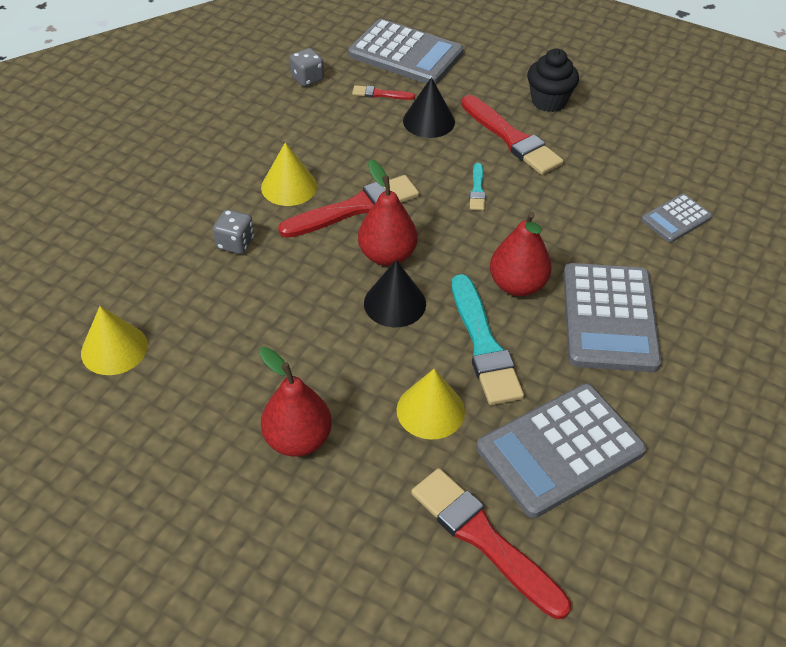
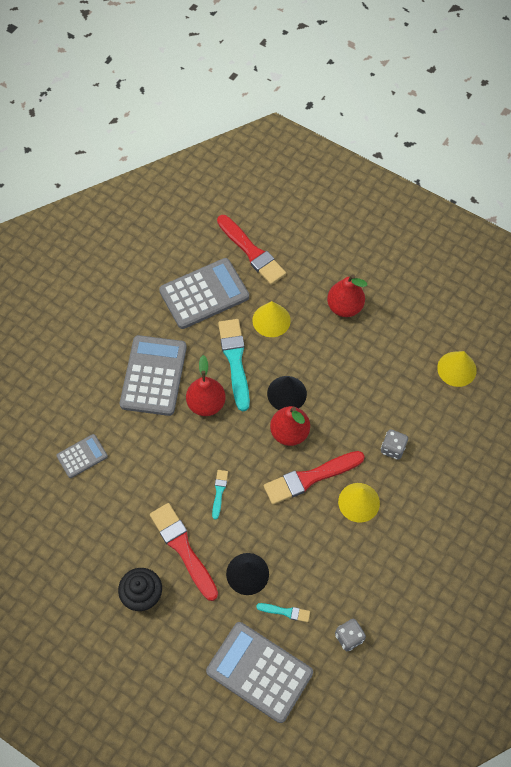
camera: 175 degrees left, 15 degrees up
red brush [352,85,415,100] -> turquoise brush [256,603,310,622]

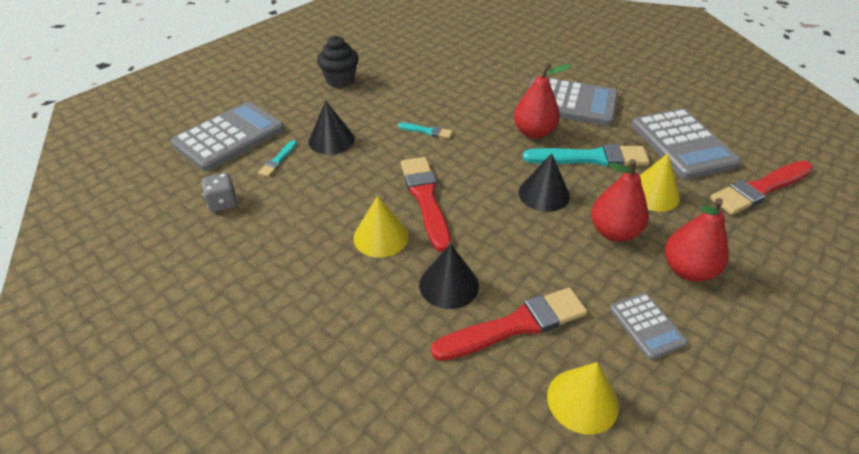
camera: 100 degrees right, 20 degrees down
grey calculator [56,434,108,478] -> grey calculator moved to [610,293,688,360]
red brush [150,503,218,601] -> red brush moved to [431,288,587,361]
red pear [270,406,310,446] -> red pear moved to [591,159,649,242]
grey dice [381,429,408,460] -> black cone [419,244,479,309]

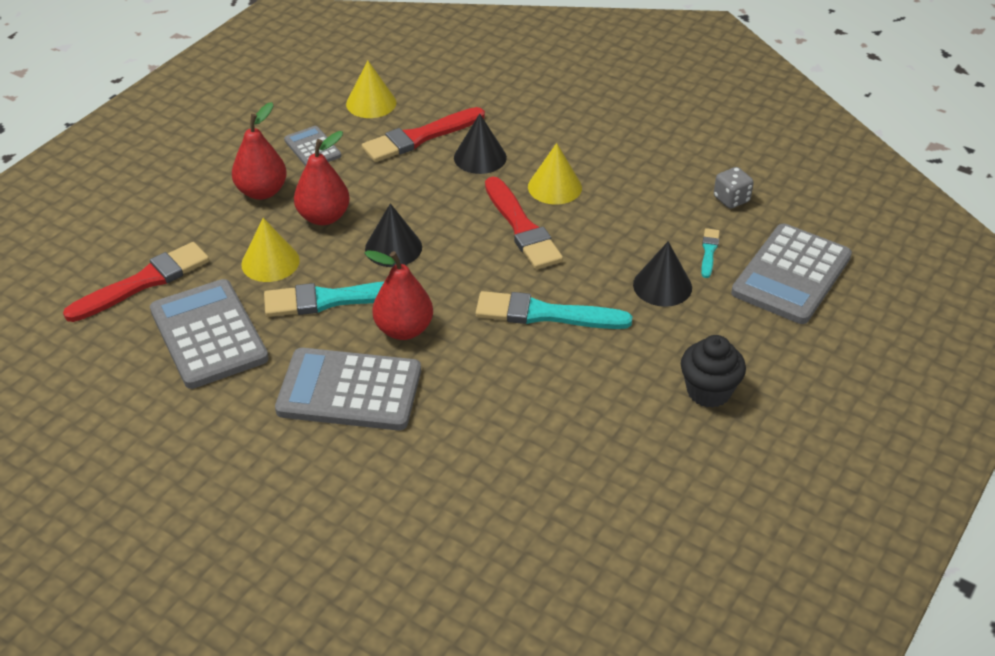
camera: 170 degrees right, 0 degrees up
turquoise brush [398,123,453,139] -> turquoise brush [476,291,633,329], size x2.08

